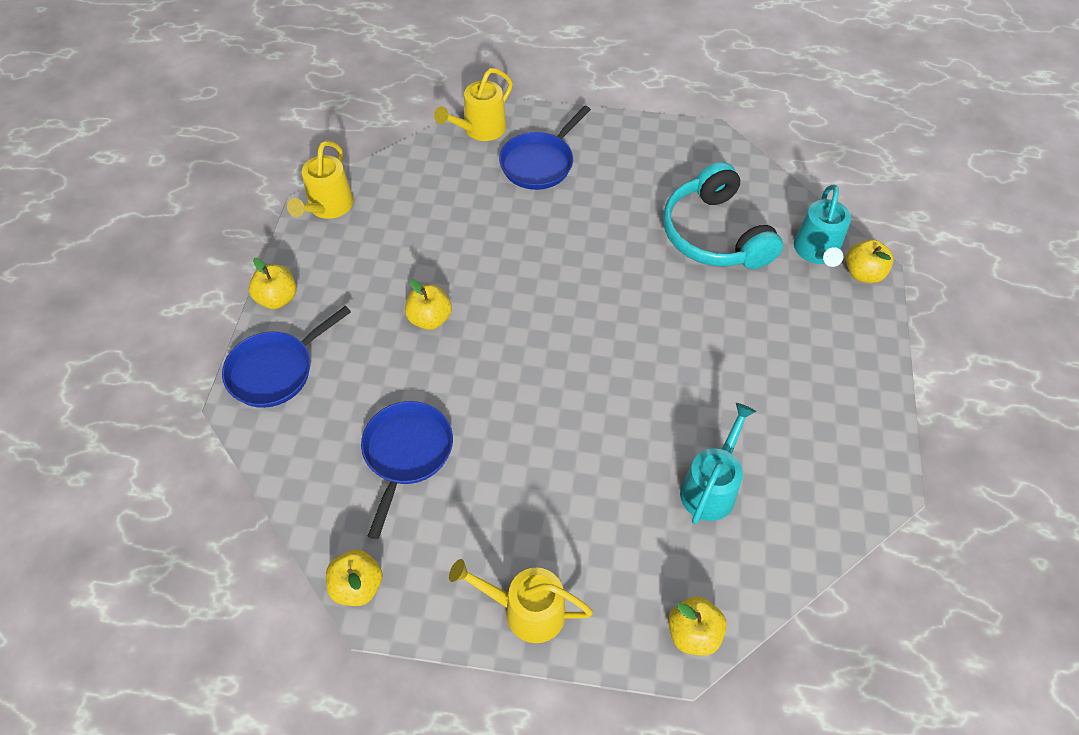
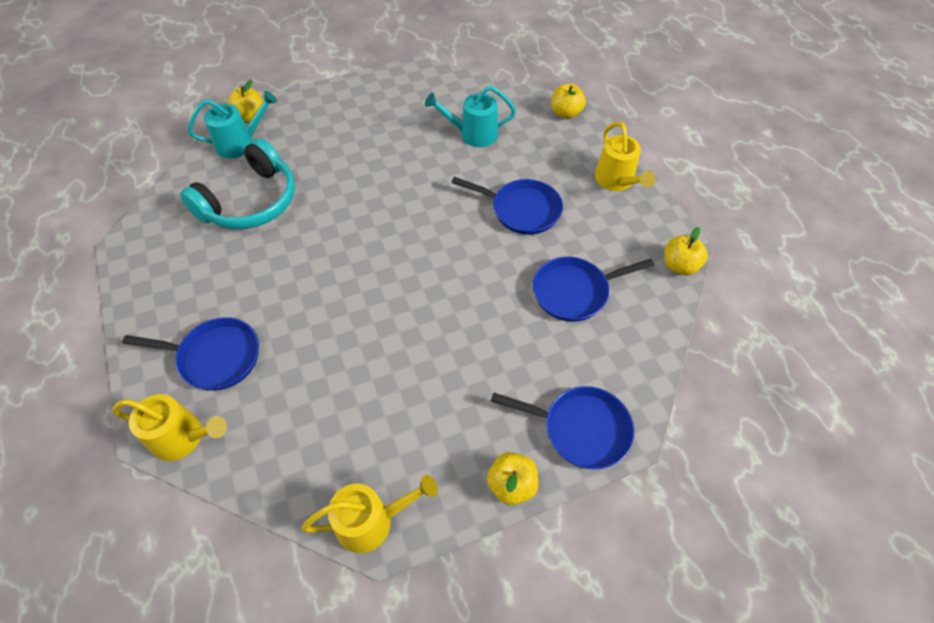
camera: 120 degrees left, 0 degrees up
yellow apple [405,279,452,330] -> none
none -> blue pan [452,177,563,235]

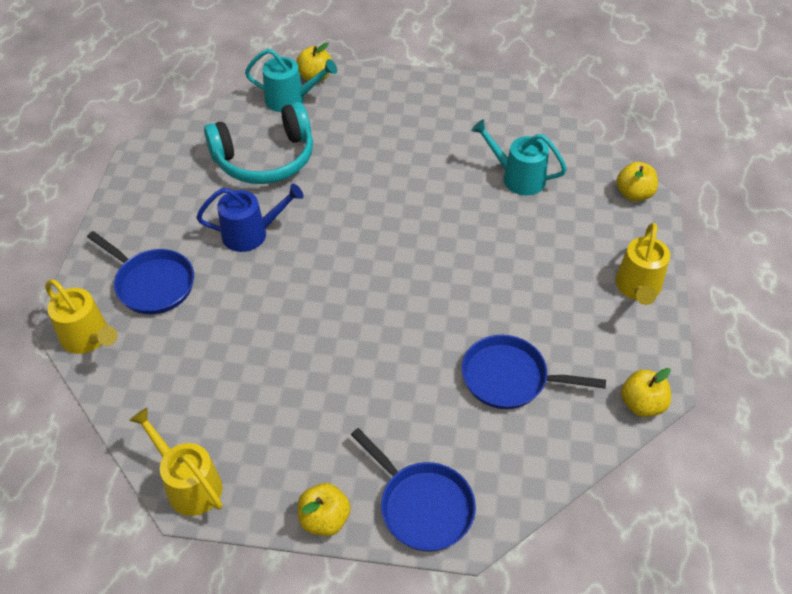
camera: 30 degrees right, 5 degrees down
yellow watering can [302,475,438,553] -> yellow watering can turned 150 degrees counterclockwise [129,408,223,516]
blue pan [452,177,563,235] -> none
none -> blue watering can [196,184,304,252]

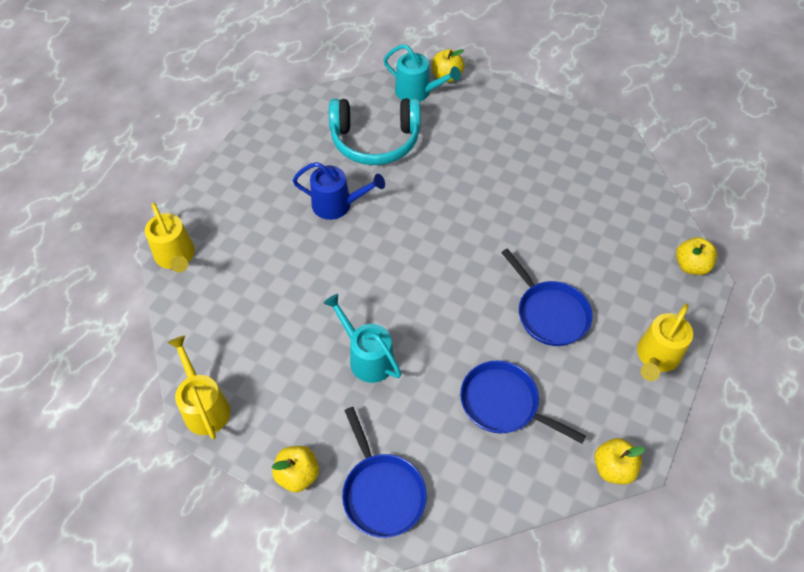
camera: 20 degrees right, 5 degrees up
blue pan [87,231,194,314] -> blue pan moved to [501,248,593,346]
turquoise watering can [471,119,567,196] -> turquoise watering can moved to [323,294,402,383]

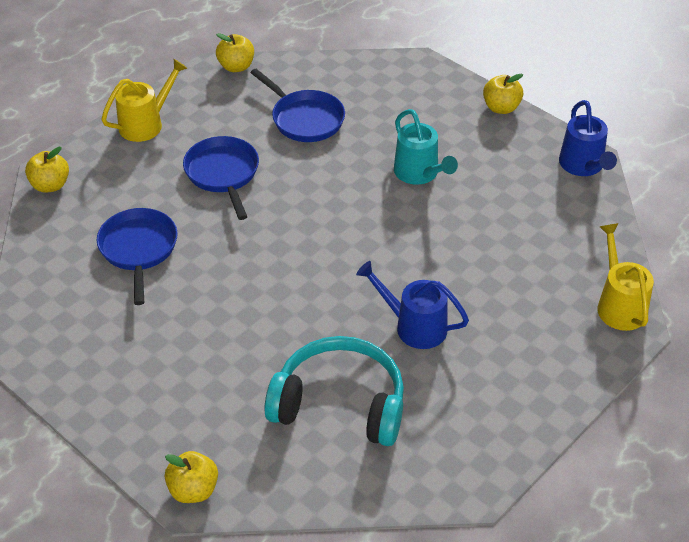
camera: 165 degrees left, 10 degrees down
yellow watering can [167,335,230,439] -> blue watering can [559,100,617,176]
blue pan [342,407,427,538] -> blue pan moved to [97,208,178,305]
turquoise watering can [383,44,461,102] -> none

